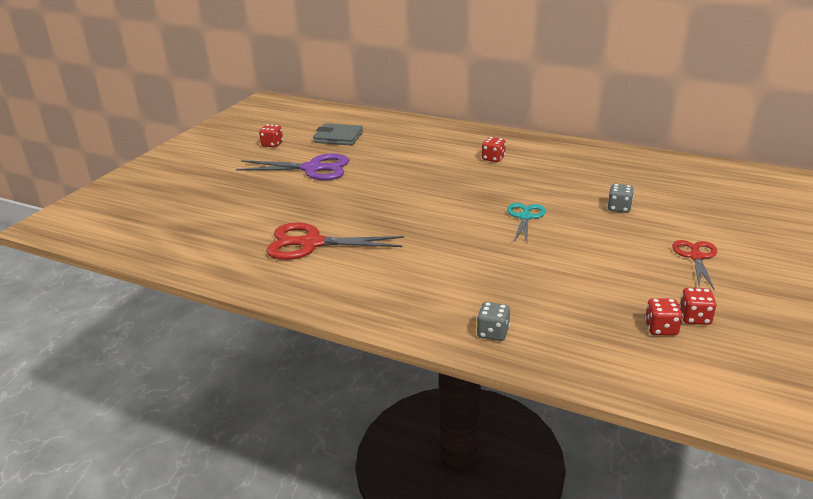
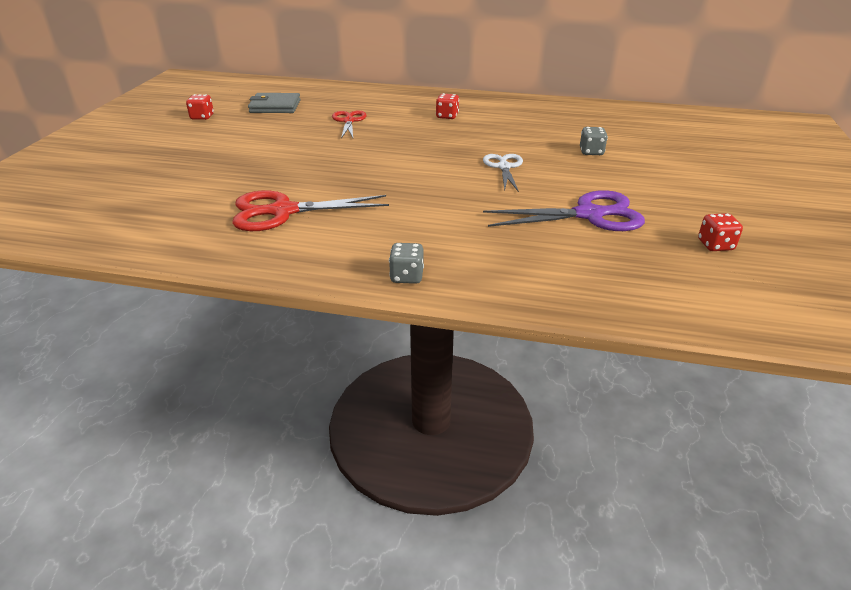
camera: 15 degrees left, 5 degrees up
purple scissors [236,153,349,180] -> purple scissors moved to [483,190,645,231]
grey dice [477,302,510,341] -> grey dice moved to [389,243,424,284]
turquoise scissors [507,203,546,242] -> white scissors [483,154,523,192]
red dice [645,298,683,335] -> none
red scissors [672,240,717,291] -> red scissors moved to [332,111,367,139]

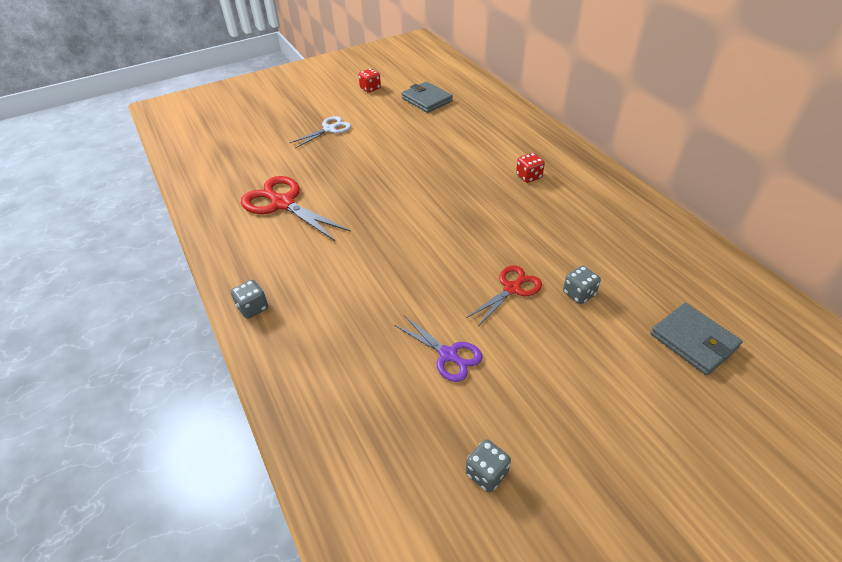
camera: 50 degrees right, 10 degrees up
red scissors [332,111,367,139] -> red scissors moved to [467,265,542,326]
white scissors [483,154,523,192] -> white scissors moved to [290,116,351,148]
purple scissors [483,190,645,231] -> purple scissors [394,315,483,382], size x0.61
red dice [698,213,743,251] -> grey dice [466,439,511,493]
none -> grey wallet [650,303,743,375]

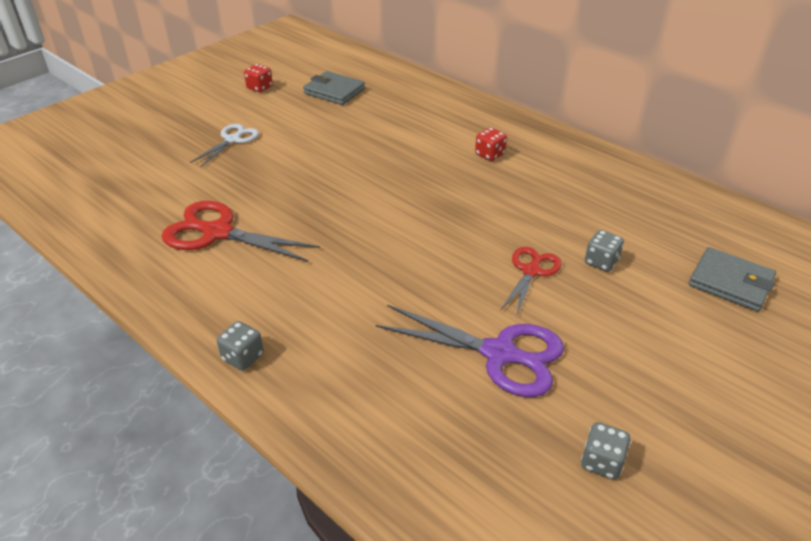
camera: 20 degrees left, 5 degrees down
purple scissors [394,315,483,382] -> purple scissors [376,305,564,397], size x1.65

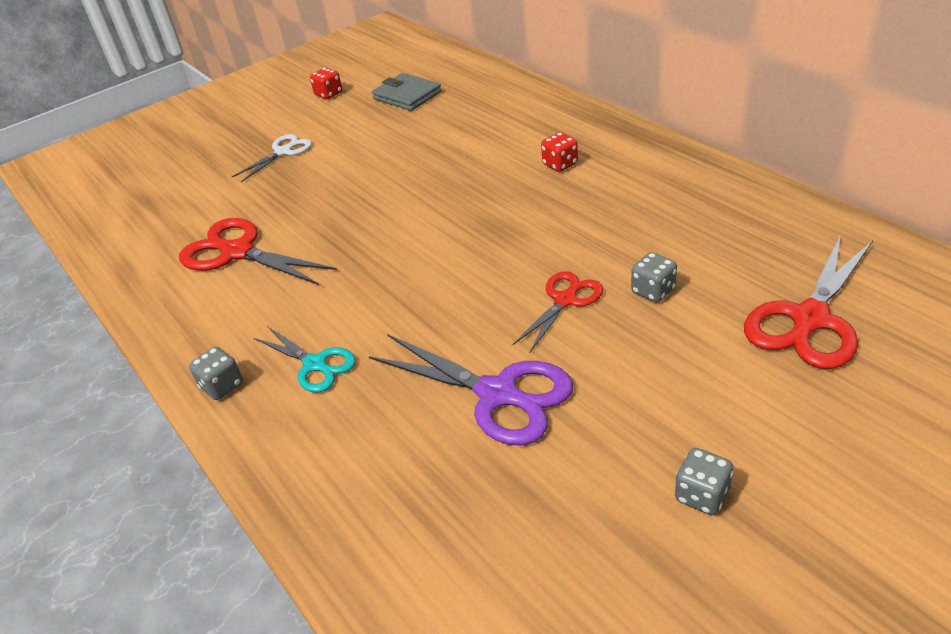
camera: 15 degrees right, 0 degrees up
grey dice [581,422,631,479] -> grey dice moved to [675,448,733,515]
grey wallet [689,247,776,312] -> red scissors [744,234,873,369]
none -> turquoise scissors [254,326,356,393]

